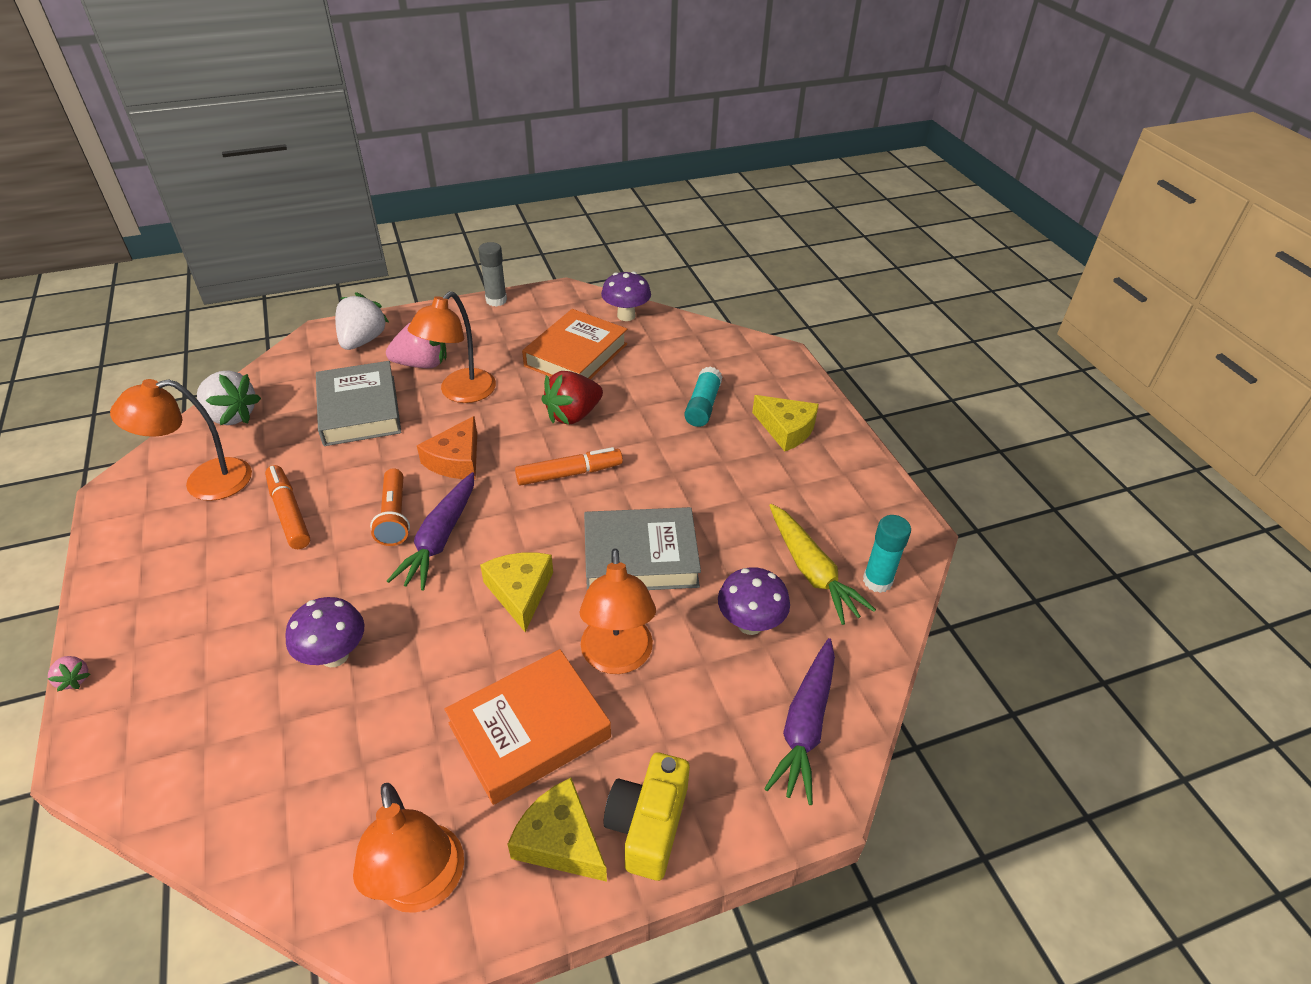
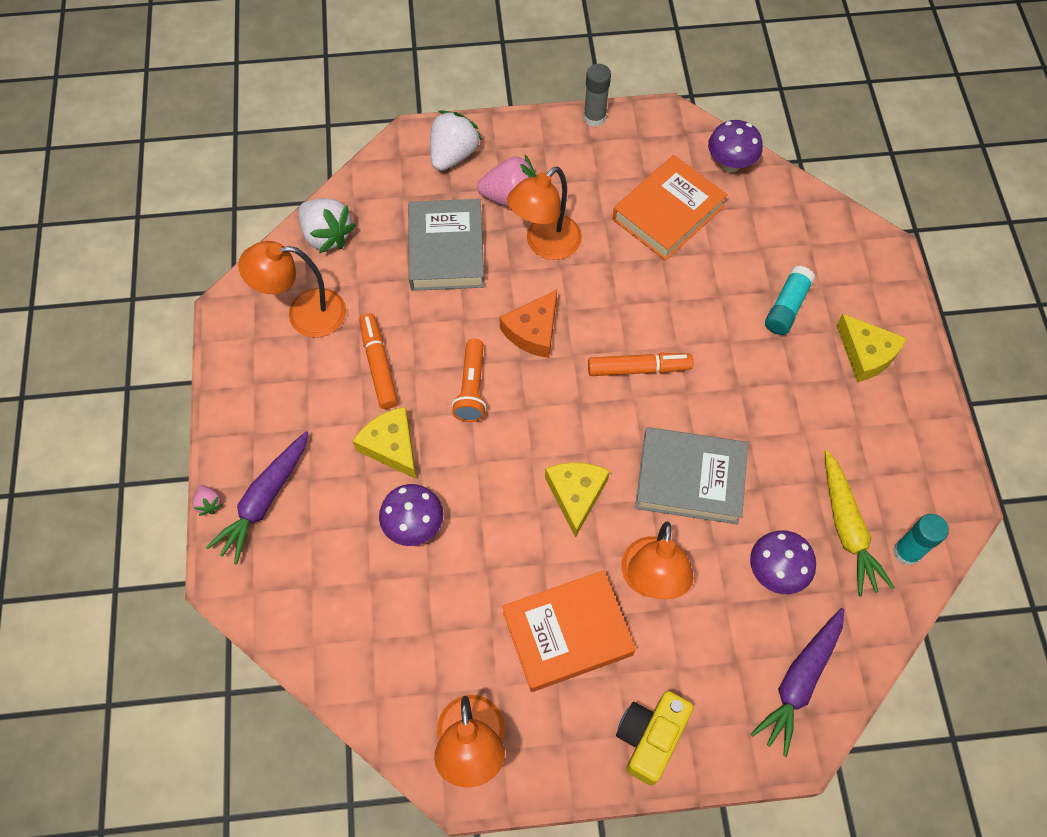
camera: 15 degrees right, 20 degrees up
purple carrot [387,472,474,591] -> purple carrot moved to [206,431,308,565]
yellow cheese [508,778,607,882] -> yellow cheese moved to [353,407,416,479]
red strawberry [541,371,603,425] -> none

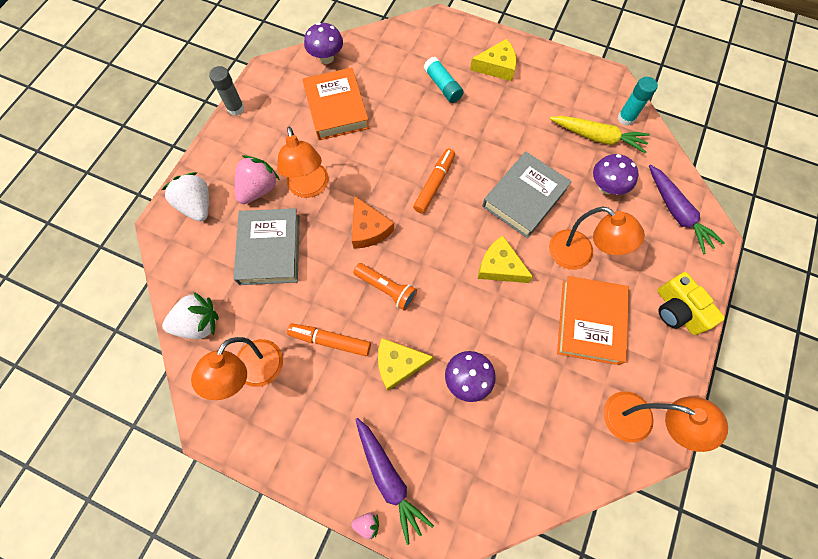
camera: 60 degrees left, 5 degrees up
grey book [408,199,485,291] -> grey book turned 60 degrees clockwise [233,208,300,285]

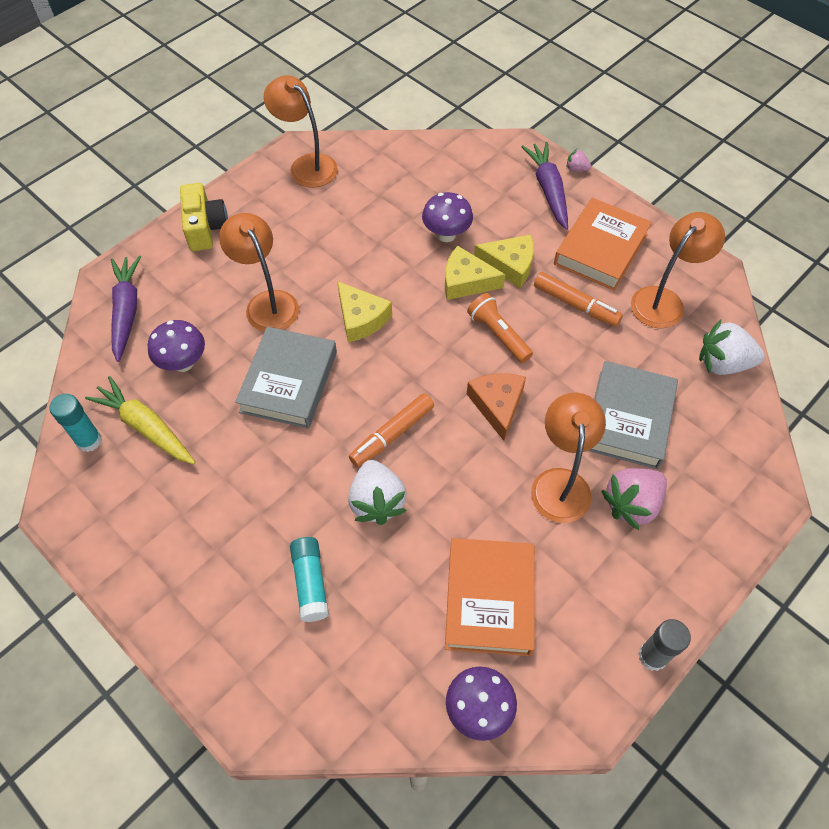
camera: 160 degrees left, 10 degrees down
white strawberry [162,172,209,222] -> white strawberry moved to [348,460,407,525]
yellow cheese [470,39,516,81] -> yellow cheese moved to [445,246,505,300]
grey book [482,152,572,238] -> grey book turned 45 degrees counterclockwise [235,327,337,429]
orange book [557,276,629,365] -> orange book moved to [554,198,652,291]

